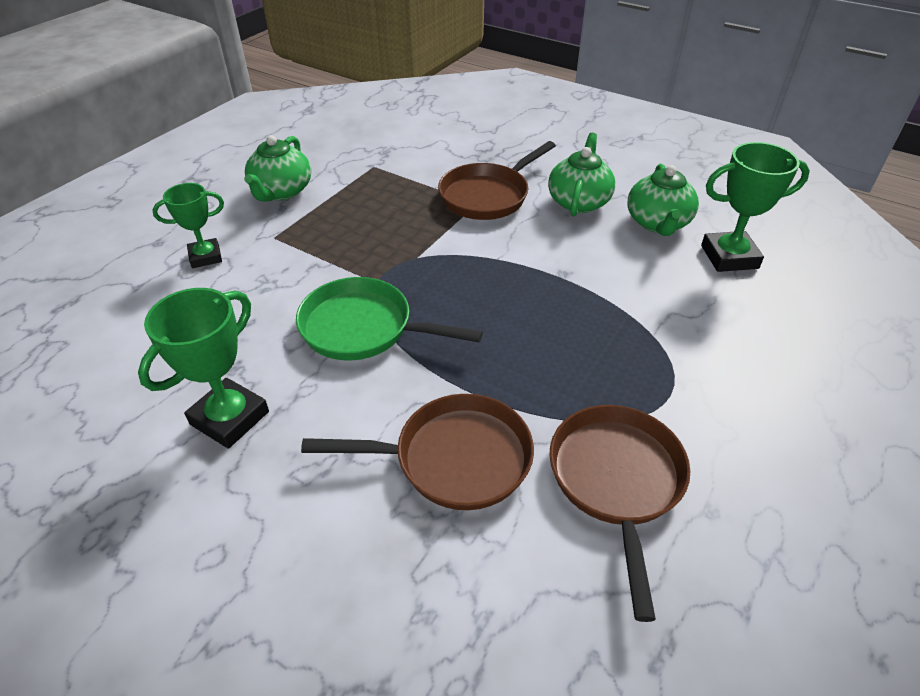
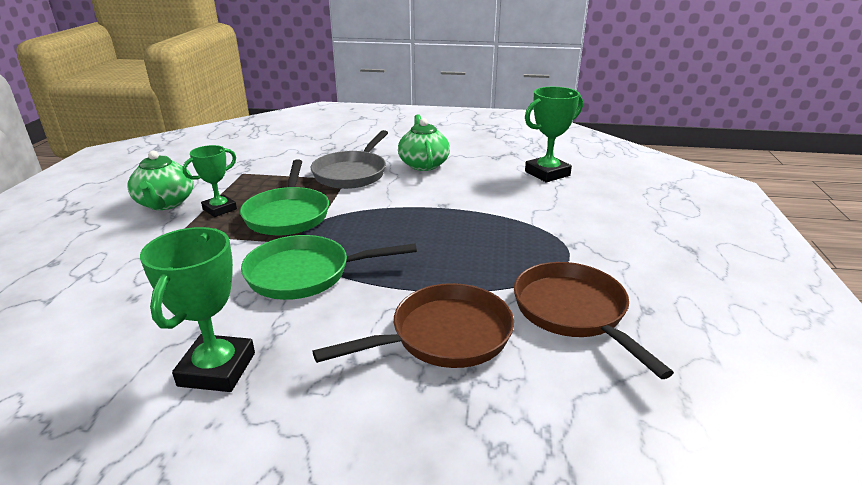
camera: 25 degrees left, 15 degrees down
green trophy [152,183,224,268] -> green trophy moved to [182,145,237,217]
brown pan [438,141,556,220] -> grey pan [310,130,388,189]
green teapot [627,164,699,236] -> none
none -> green pan [240,159,329,235]

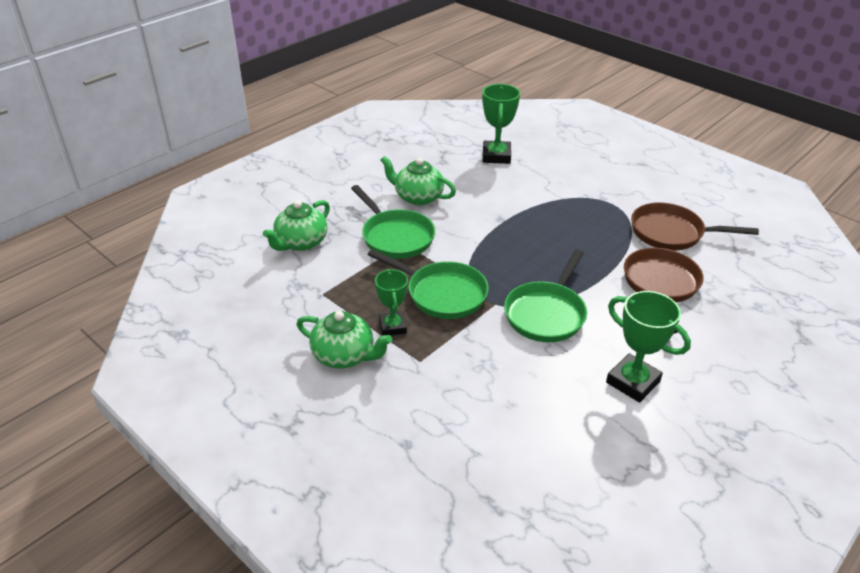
camera: 55 degrees left, 10 degrees up
grey pan [310,130,388,189] -> green pan [351,185,435,259]
none -> green teapot [263,200,330,251]

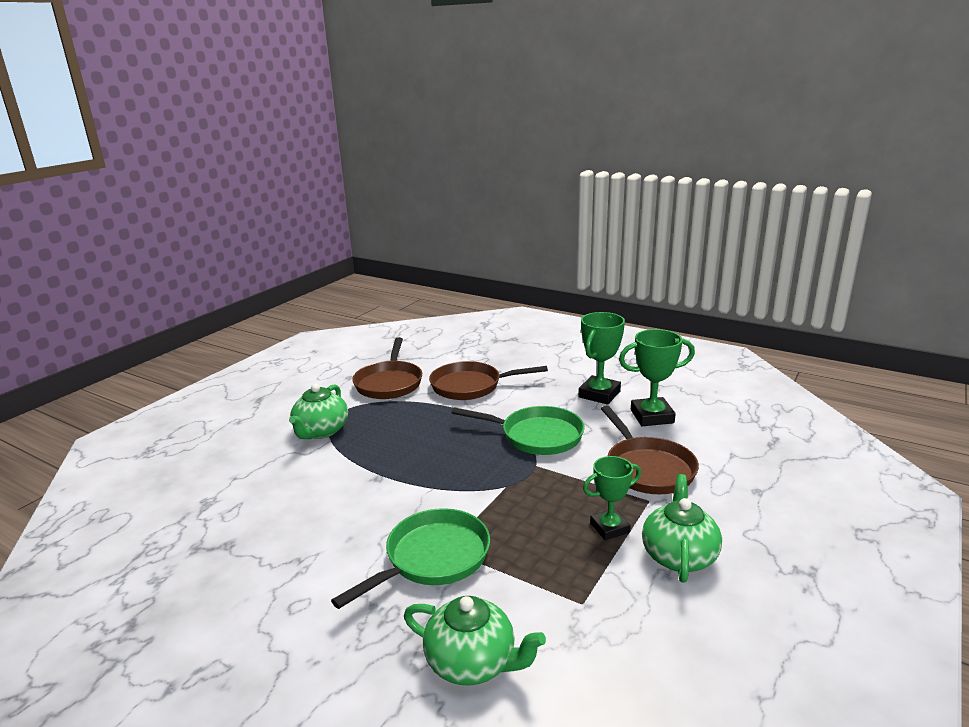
camera: 100 degrees left, 15 degrees down
green pan [368,249,489,319] -> none
green teapot [381,156,456,206] -> green teapot moved to [289,384,348,439]
green trophy [482,84,520,164] -> green trophy moved to [619,329,695,426]
none -> brown pan [601,405,699,494]

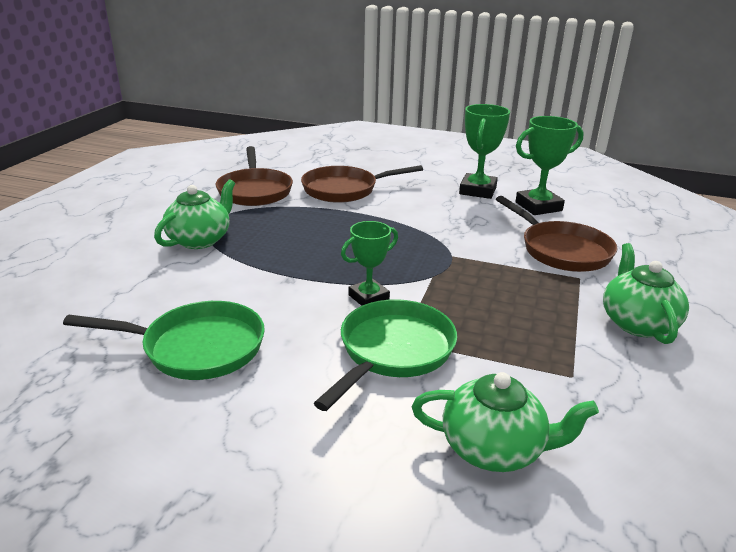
camera: 15 degrees left, 5 degrees up
green teapot [289,384,348,439] -> green teapot turned 150 degrees counterclockwise [154,179,235,249]
green pan [451,406,585,455] -> green pan moved to [63,301,265,380]
green trophy [583,456,641,540] -> green trophy moved to [341,221,398,306]

